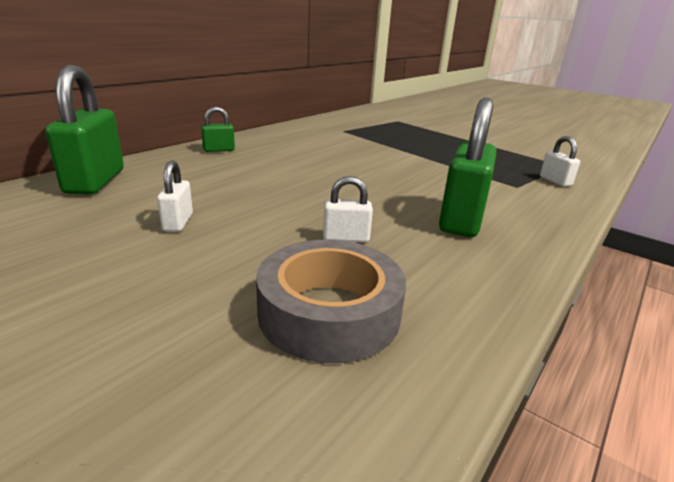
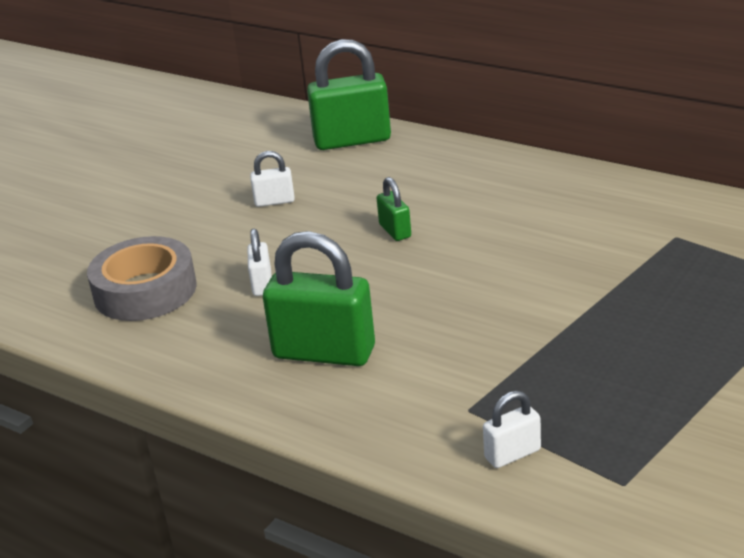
camera: 90 degrees right, 5 degrees up
green padlock [201,107,235,152] -> green padlock moved to [377,177,411,241]

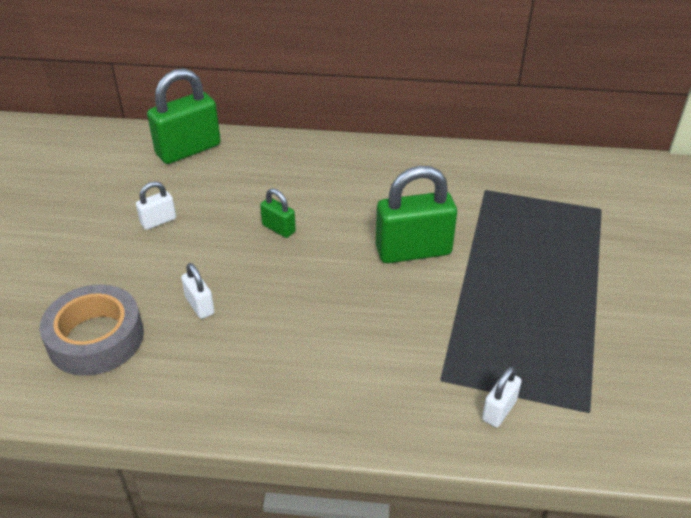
camera: 30 degrees left, 10 degrees up
green padlock [263,231,375,366] -> green padlock moved to [376,166,457,263]

